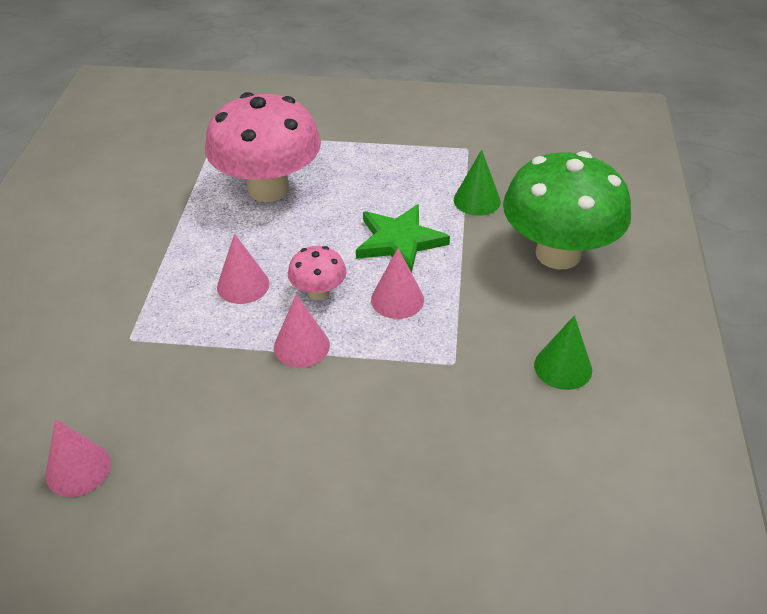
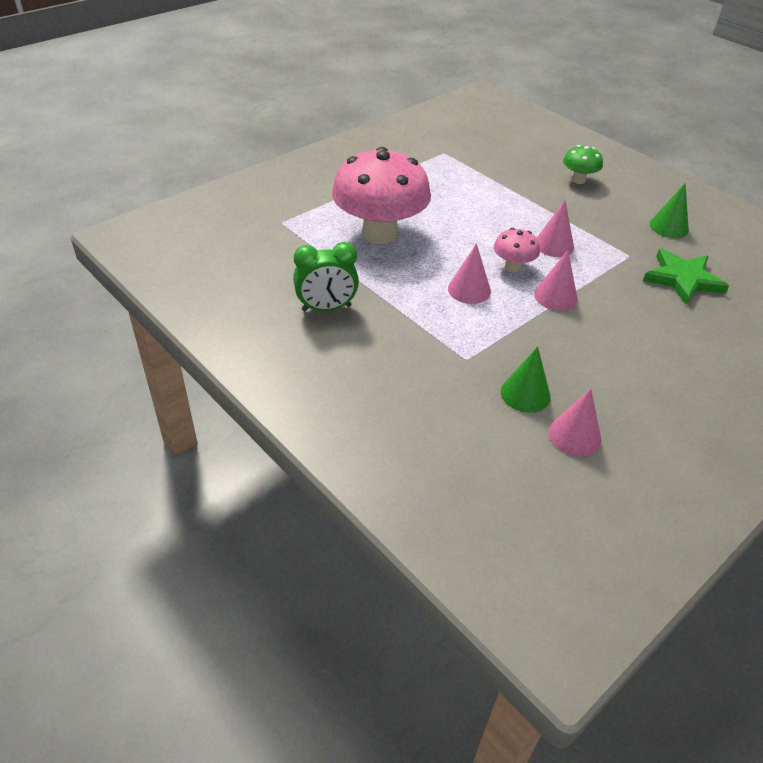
camera: 50 degrees left, 0 degrees up
green star [356,204,450,273] -> green star moved to [643,249,729,305]
green cone [454,150,501,216] -> green cone moved to [501,346,551,413]
green mushroom [503,151,631,270] -> green mushroom [563,145,603,184], size x0.46
none -> green clock [293,242,359,311]

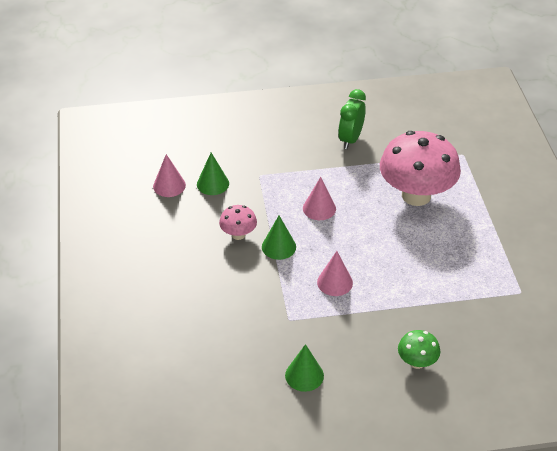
camera: 125 degrees right, 0 degrees up
pink mushroom [494,228,540,272] -> pink mushroom moved to [219,205,257,240]
pink cone [534,250,578,311] -> green cone [262,216,296,260]
green star [643,249,729,305] -> none

